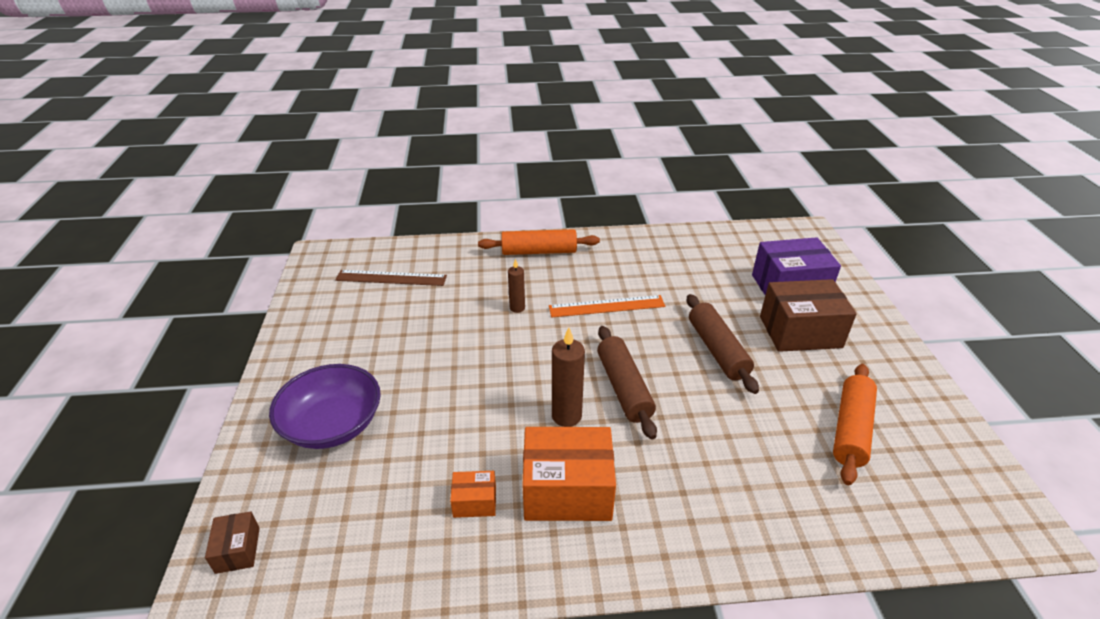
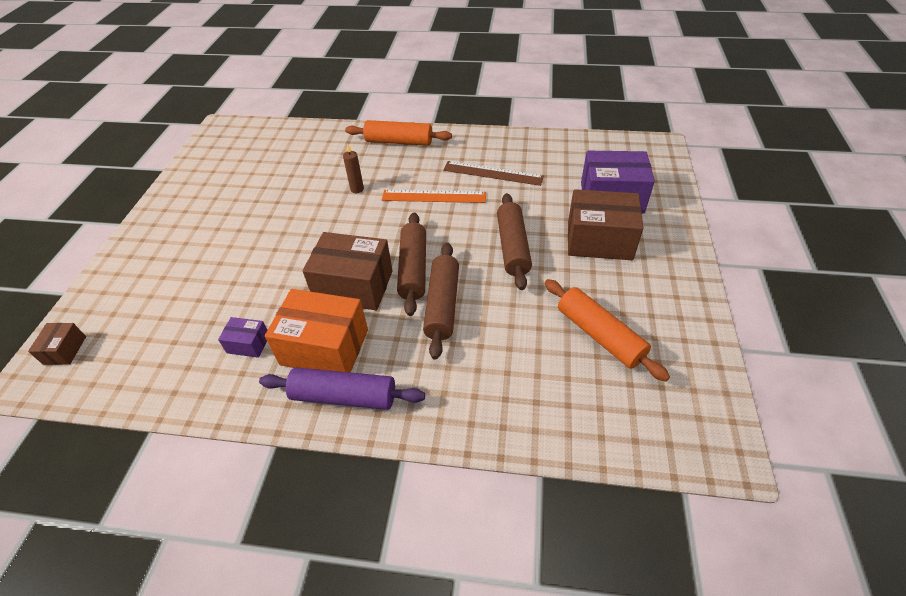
camera: 15 degrees right, 10 degrees up
purple bowl [269,364,381,449] -> none
brown ruler [335,270,447,286] -> brown ruler moved to [443,161,544,186]
orange box [450,471,496,518] -> purple box [218,317,267,358]
brown candle [552,328,585,427] -> brown box [303,232,393,310]
orange rolling pin [833,364,877,485] -> orange rolling pin turned 75 degrees counterclockwise [545,279,670,382]
none -> purple rolling pin [259,367,425,410]
none -> brown rolling pin [423,243,459,360]

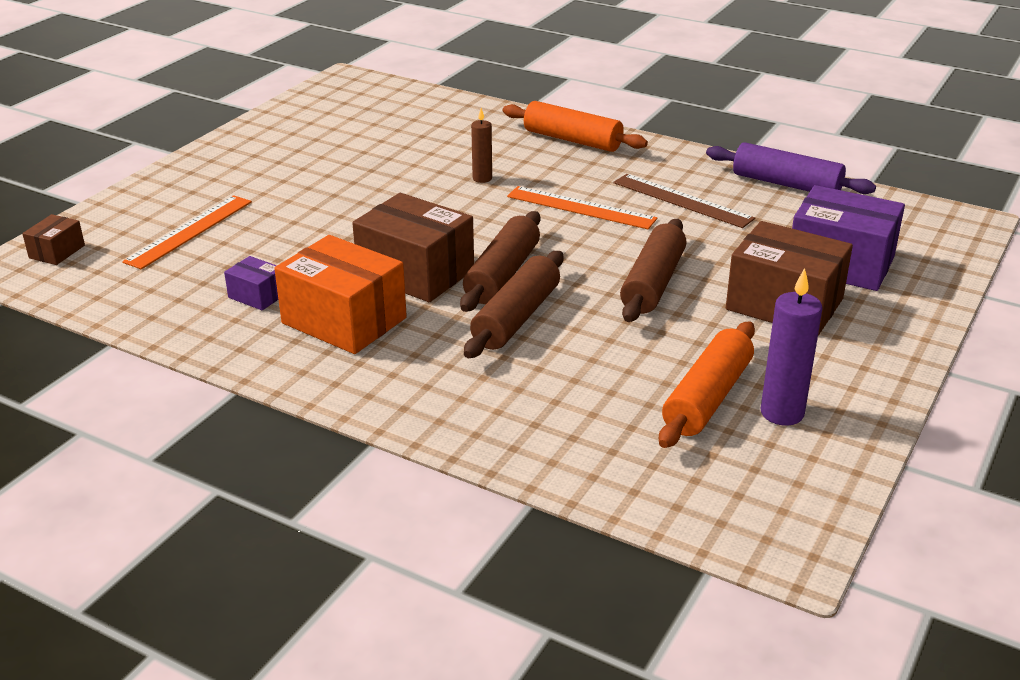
camera: 20 degrees right, 15 degrees down
purple rolling pin [259,367,425,410] -> purple rolling pin moved to [706,142,876,194]
orange rolling pin [545,279,670,382] -> orange rolling pin turned 45 degrees clockwise [659,321,755,448]
none -> orange ruler [122,195,252,269]
none -> purple candle [761,268,823,426]

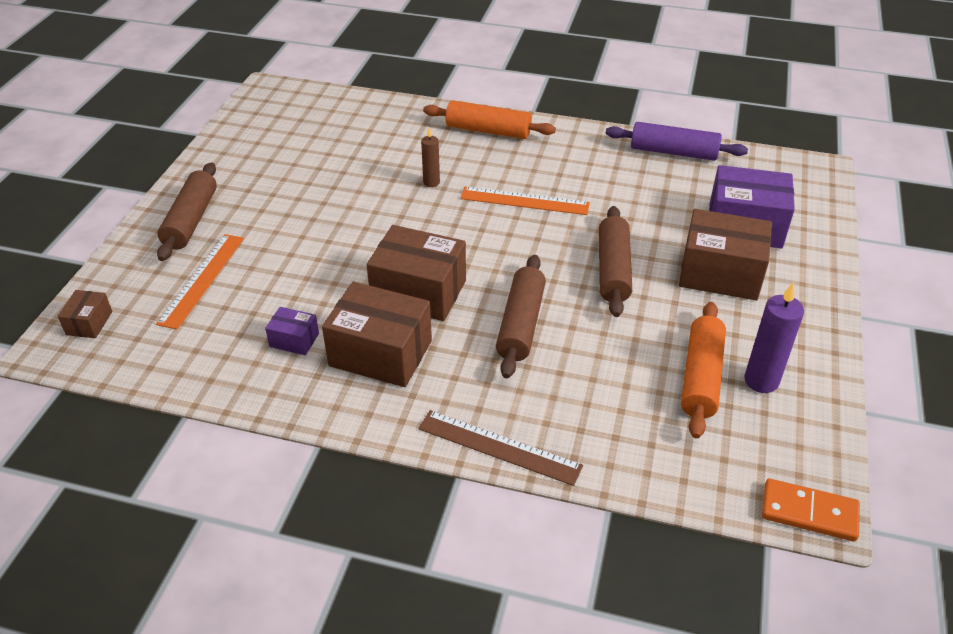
camera: 15 degrees left, 10 degrees up
orange box [274,235,407,354] -> brown box [322,282,432,387]
brown rolling pin [460,211,540,312] -> brown rolling pin moved to [157,162,217,261]
brown ruler [613,174,755,228] -> brown ruler moved to [418,410,583,486]
none -> orange domino [762,478,860,542]

